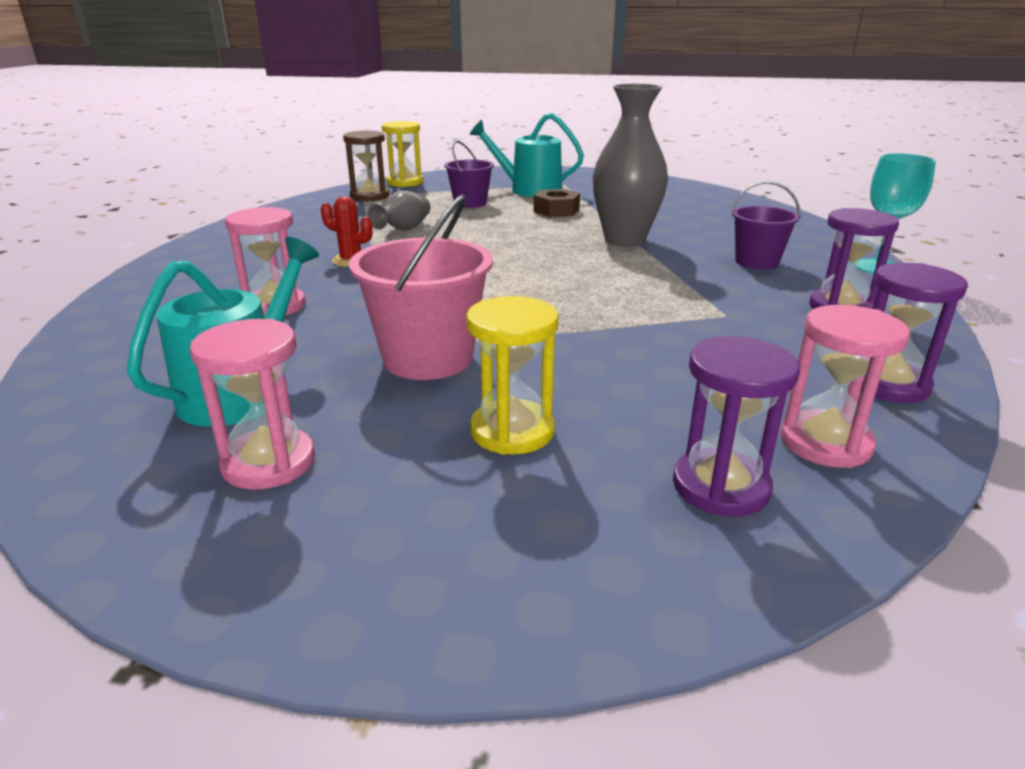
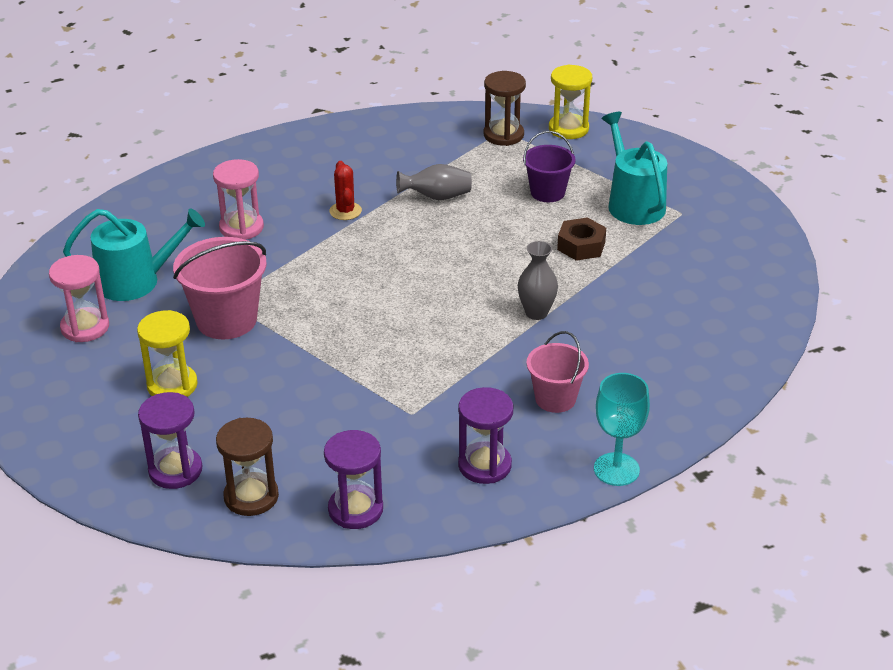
camera: 55 degrees right, 10 degrees up
grey vase [593,84,668,247] -> grey vase [518,241,558,320], size x0.56
purple bucket [731,181,800,269] -> pink bucket [526,331,589,413]
pink hourglass [780,305,910,468] -> brown hourglass [216,418,279,516]

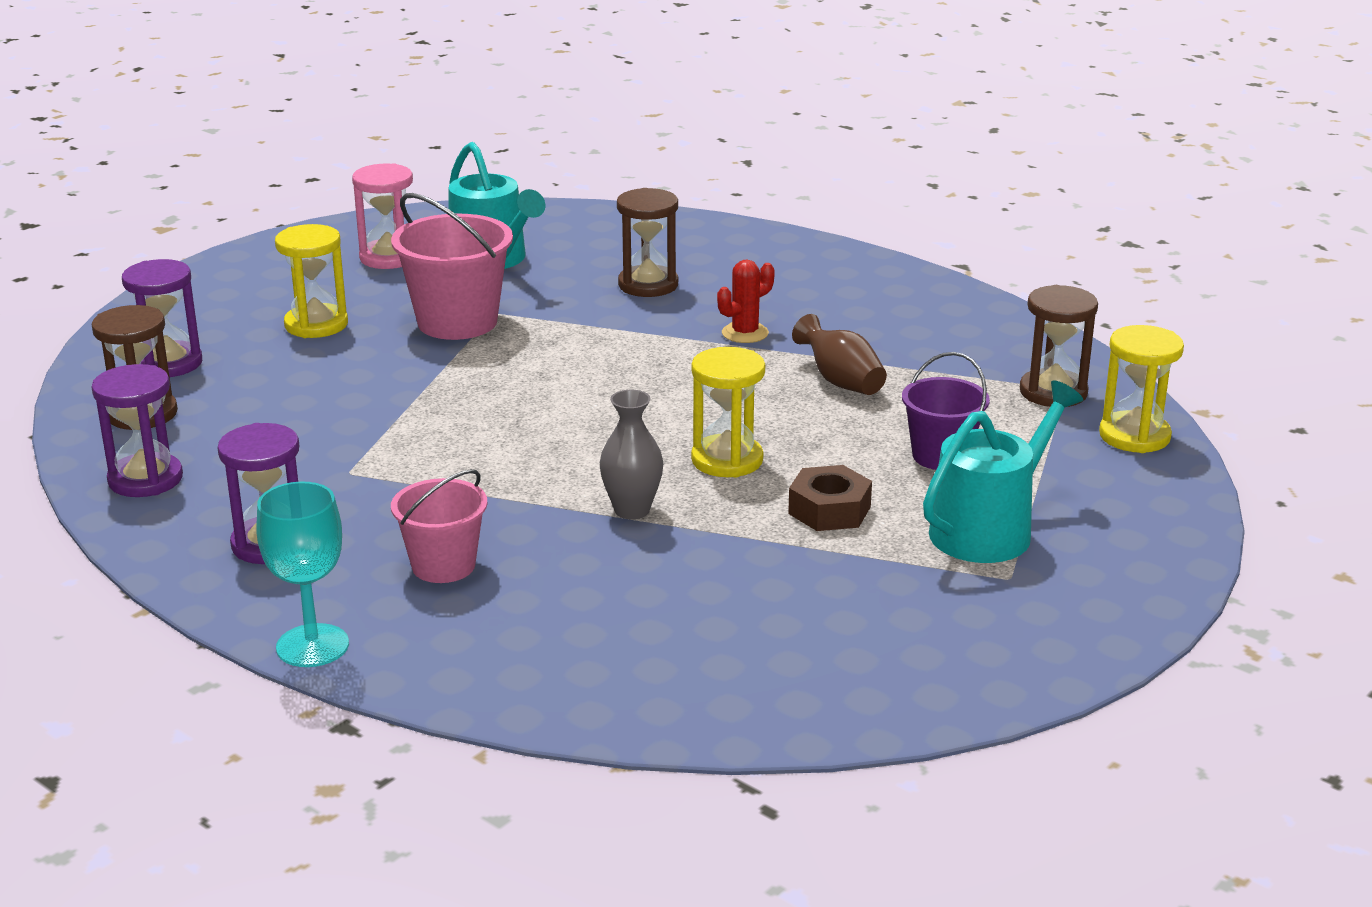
camera: 65 degrees right, 10 degrees down
pink hourglass [213,159,264,240] -> brown hourglass [617,188,678,297]
grey vase [396,164,472,200] -> brown vase [792,314,887,395]
none -> yellow hourglass [691,347,765,478]

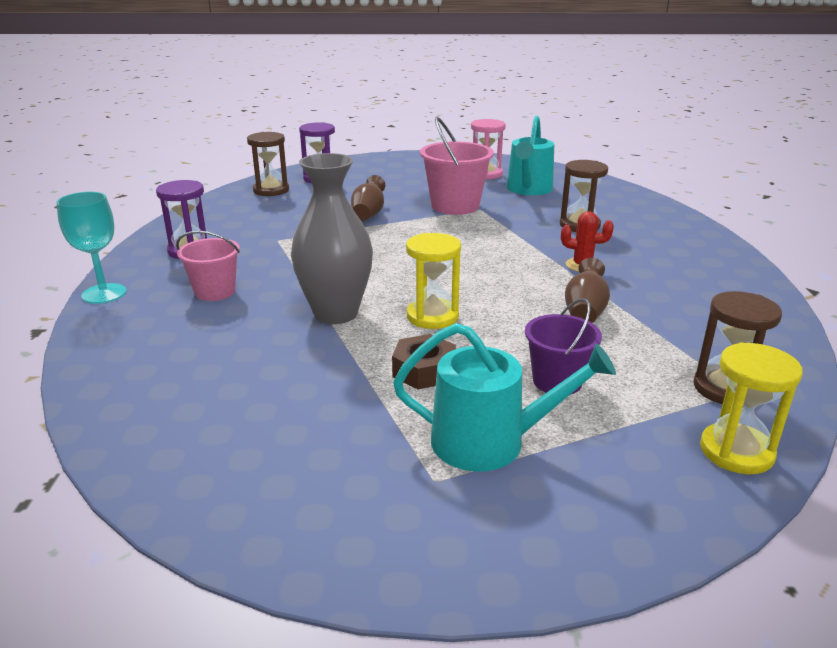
camera: 50 degrees right, 0 degrees up
purple hourglass [91,364,183,497] -> none
yellow hourglass [275,224,348,338] -> none
grey vase [600,390,663,519] -> grey vase [291,153,373,324], size x1.79
none -> brown vase [351,175,385,221]

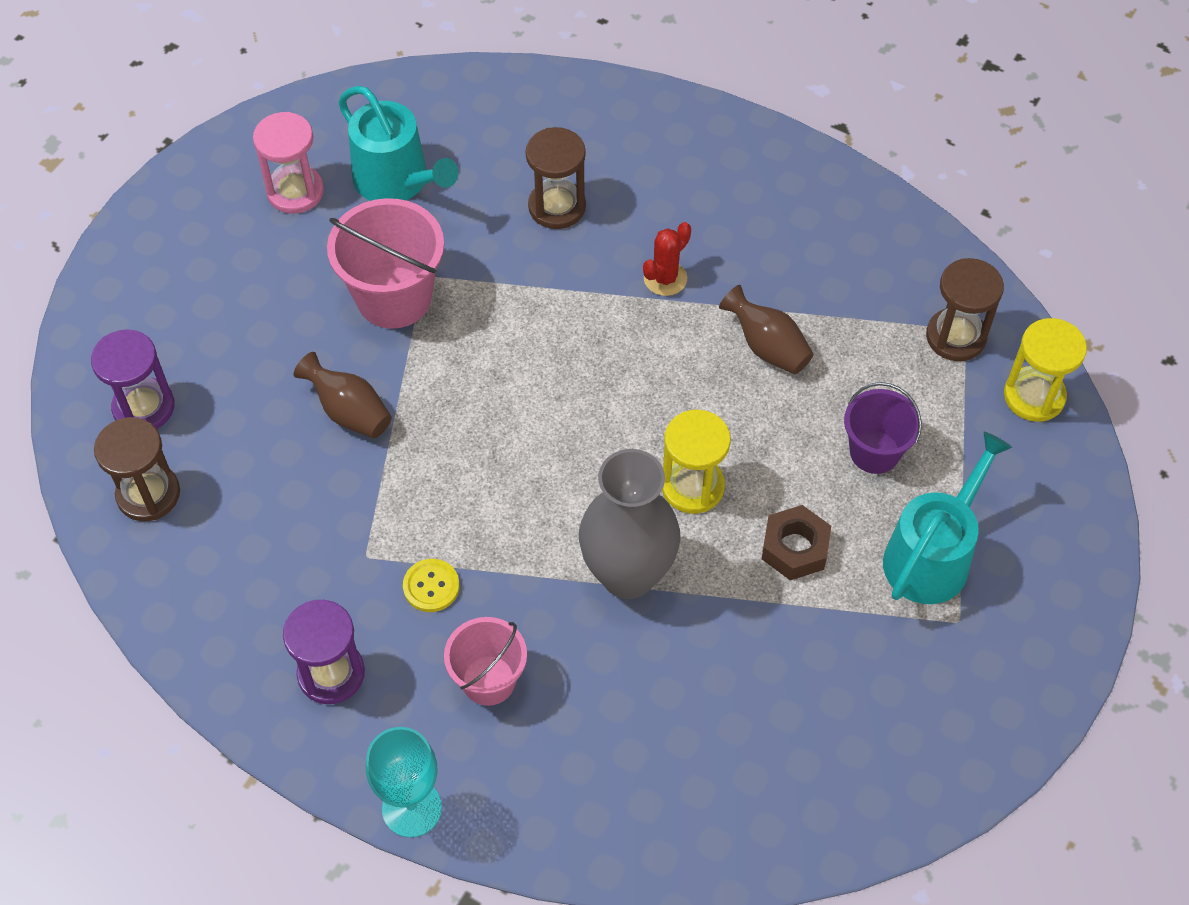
camera: 60 degrees left, 30 degrees up
none -> yellow button [403,559,460,612]

